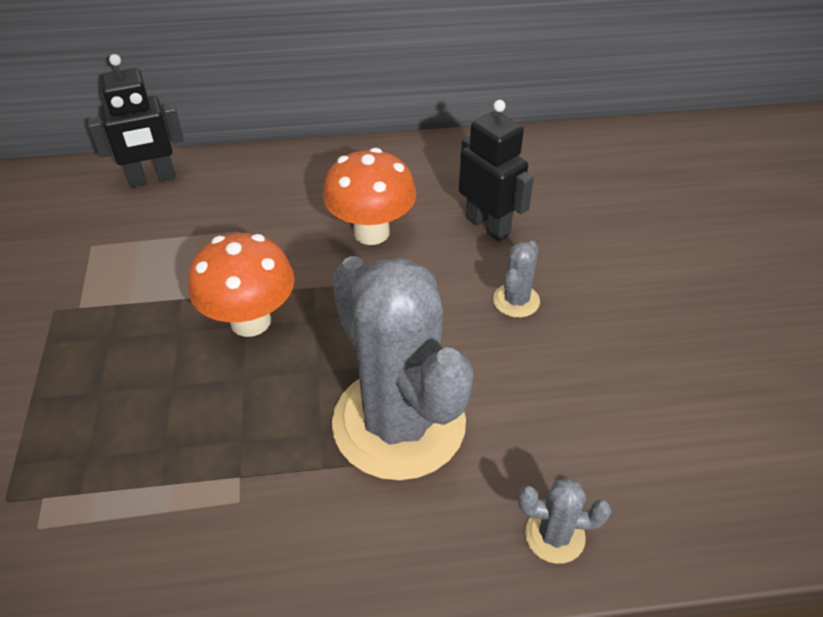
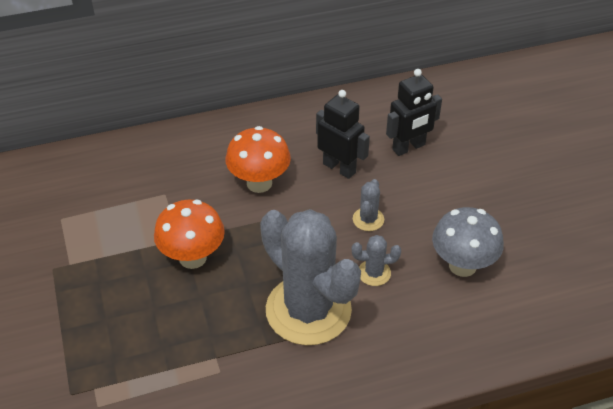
camera: 10 degrees left, 0 degrees up
black robot [88,54,184,187] -> black robot moved to [386,69,442,156]
grey cactus [518,478,611,564] -> grey cactus moved to [352,235,401,286]
none -> grey mushroom [432,207,504,277]

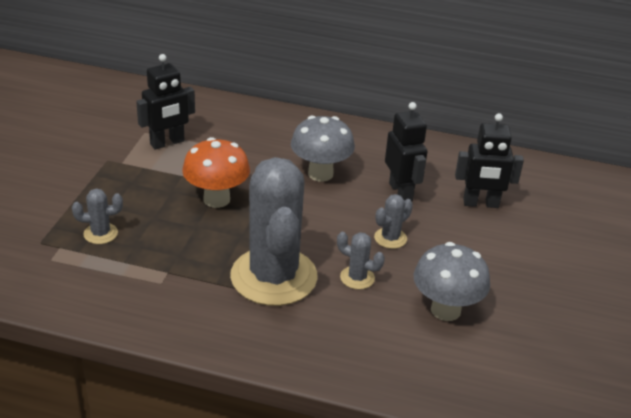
camera: 30 degrees right, 10 degrees down
orange mushroom [226,126,291,193] -> grey mushroom [291,116,355,182]
none -> grey cactus [72,189,123,244]
none -> black robot [136,54,195,150]

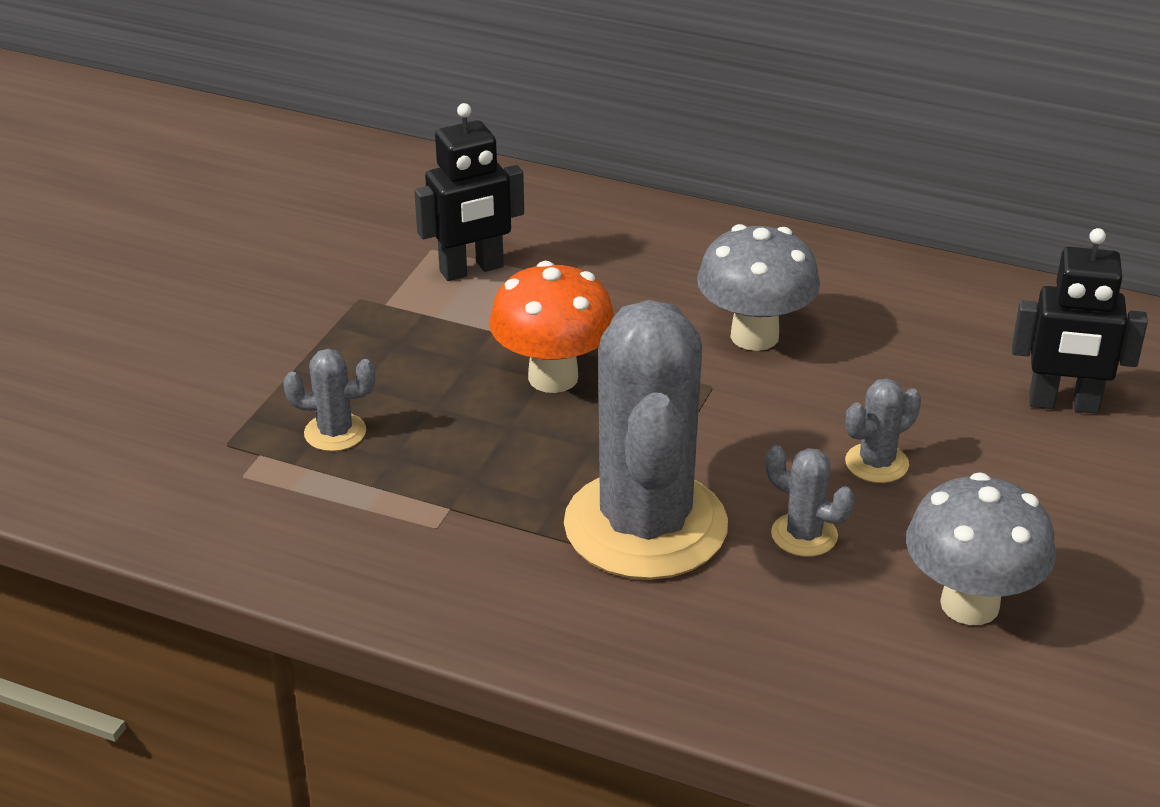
camera: 10 degrees right, 0 degrees up
black robot [385,102,428,201] -> none

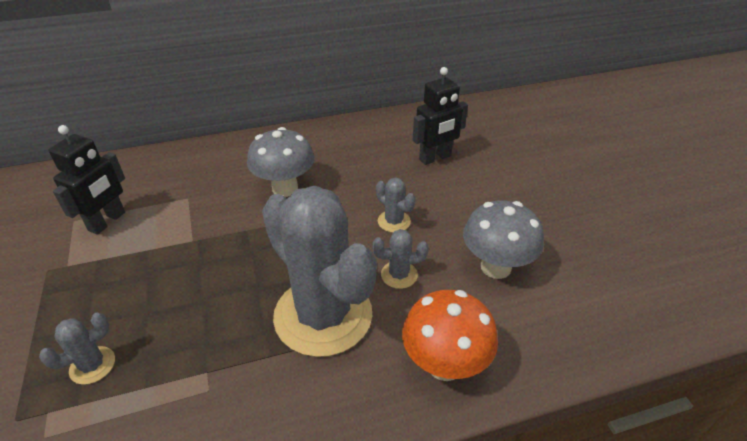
camera: 40 degrees left, 5 degrees up
orange mushroom [489,261,614,393] -> orange mushroom moved to [402,290,498,381]
grey cactus [845,378,921,483] -> grey cactus turned 60 degrees counterclockwise [376,177,416,233]

